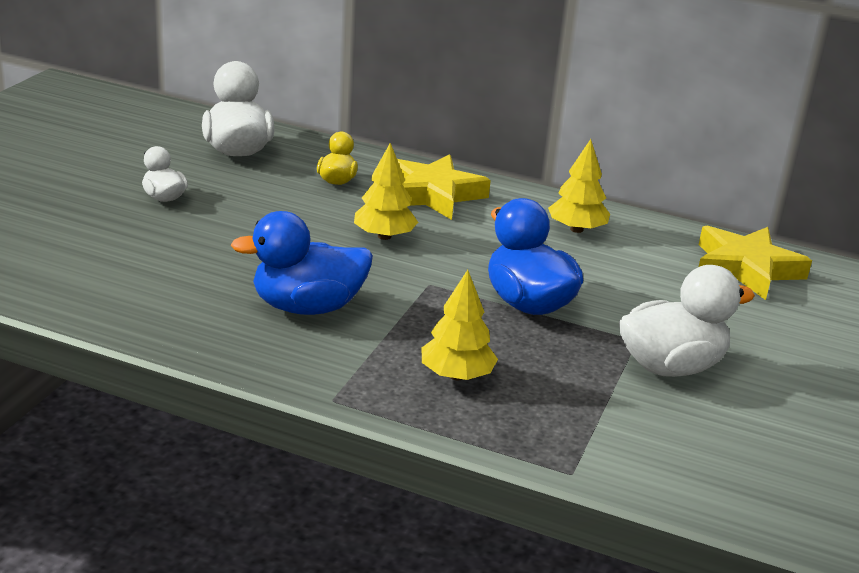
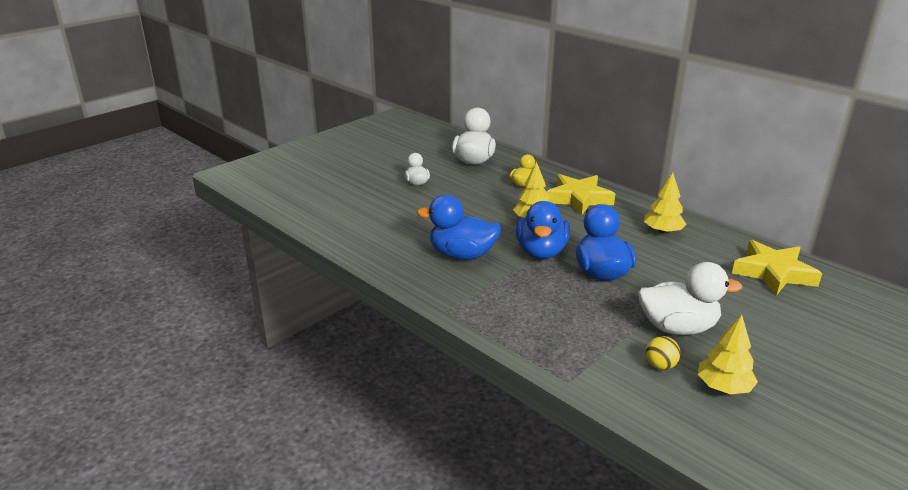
camera: 25 degrees right, 0 degrees up
yellow tree [422,270,498,380] -> yellow tree moved to [698,315,758,394]
none -> blue duck [516,201,570,259]
none -> yellow ball [646,336,680,370]

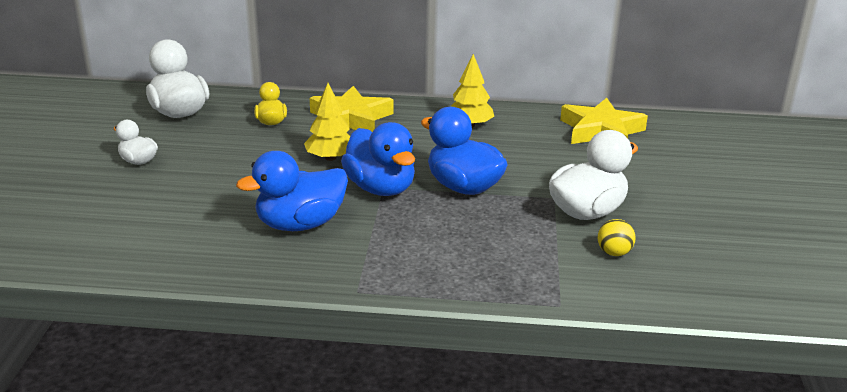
camera: 40 degrees left, 0 degrees up
yellow tree [698,315,758,394] -> none

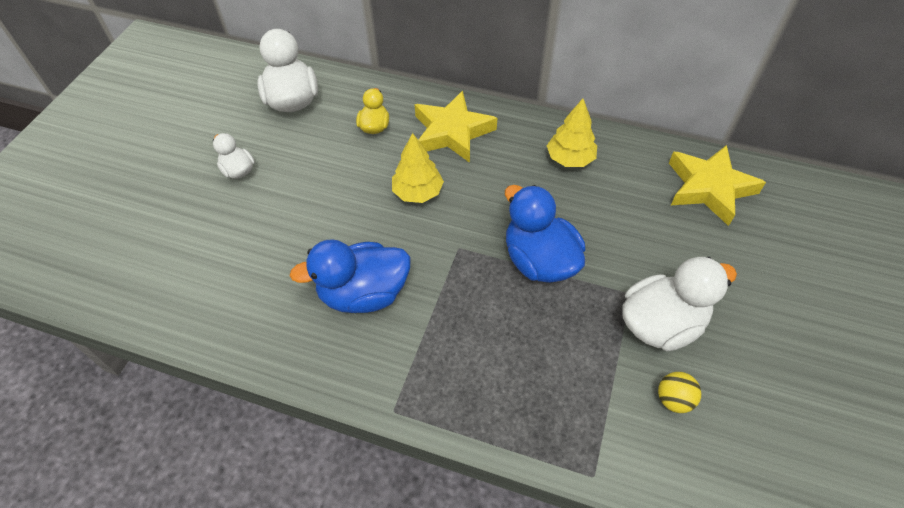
camera: 15 degrees right, 25 degrees up
blue duck [341,122,415,196] -> none

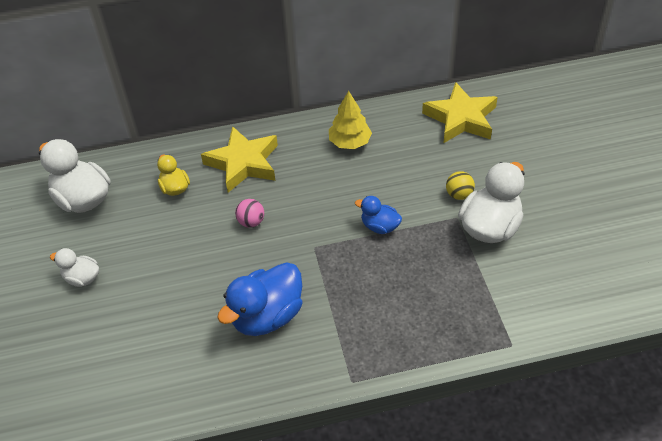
camera: 30 degrees left, 5 degrees down
yellow tree [392,133,444,203] -> pink ball [235,199,264,228]
blue duck [505,185,586,283] -> blue duck [355,196,402,234], size x0.54
yellow ball [658,372,701,413] -> yellow ball moved to [446,171,475,200]

